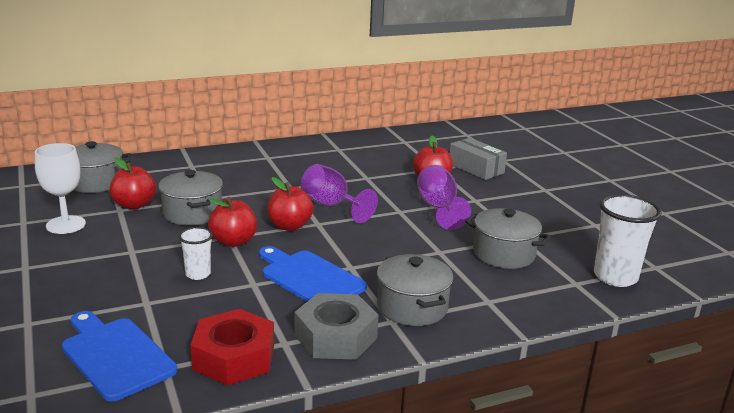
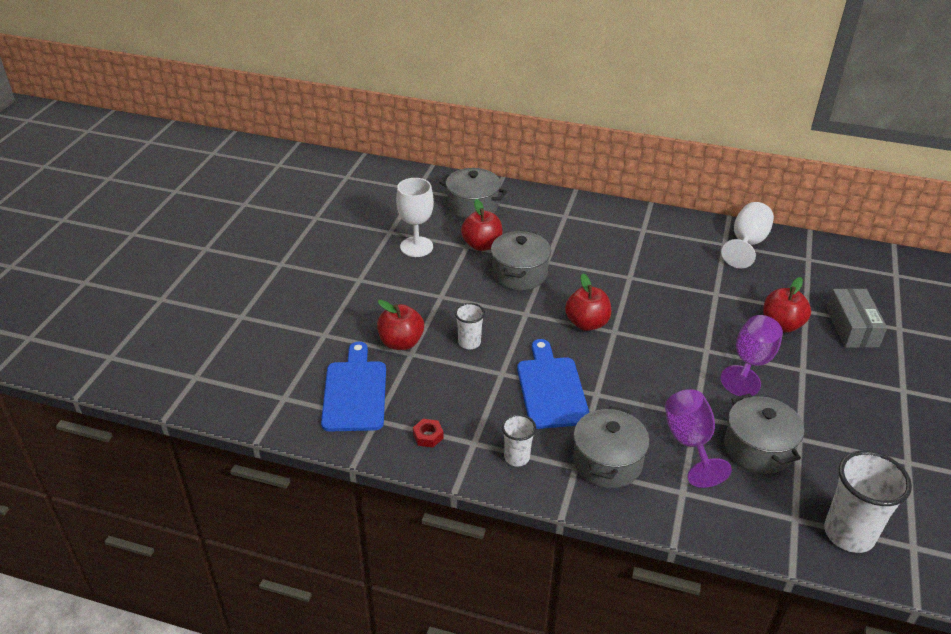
camera: 40 degrees right, 15 degrees up
red nut [191,309,274,385] -> red nut [413,419,443,448], size x0.42
red apple [208,197,257,247] -> red apple moved to [377,300,424,350]
grey nut [295,293,378,360] -> white cup [502,414,536,467]
purple goblet [301,164,378,223] -> purple goblet moved to [665,389,732,488]
none -> white goblet [721,202,774,269]

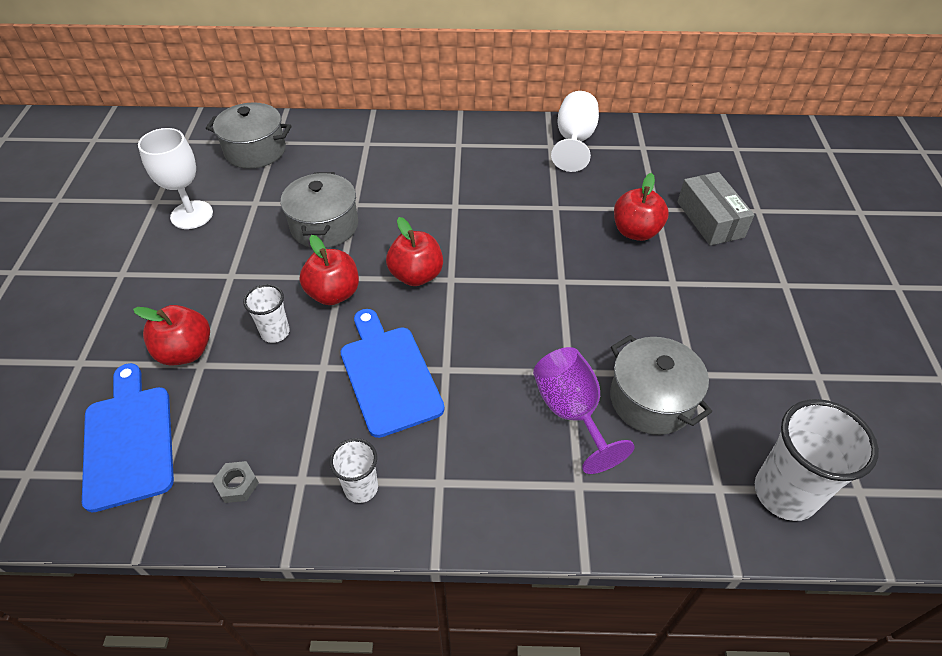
camera: 15 degrees left, 10 degrees up
red nut [413,419,443,448] -> grey nut [212,461,259,503]
red apple [461,199,502,251] -> red apple moved to [299,235,359,305]
grey pot [573,406,650,488] -> none
purple goblet [721,315,783,396] -> none

